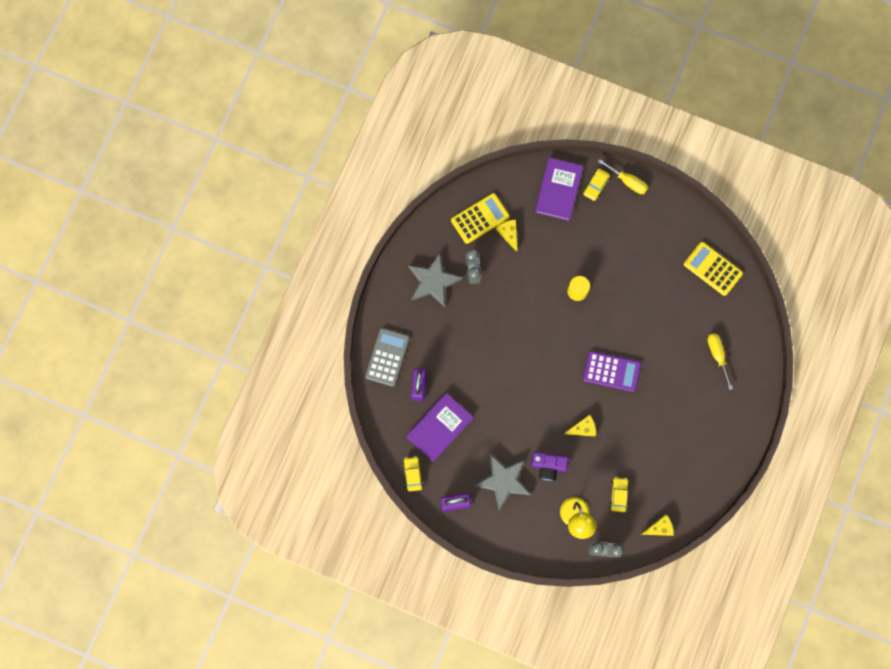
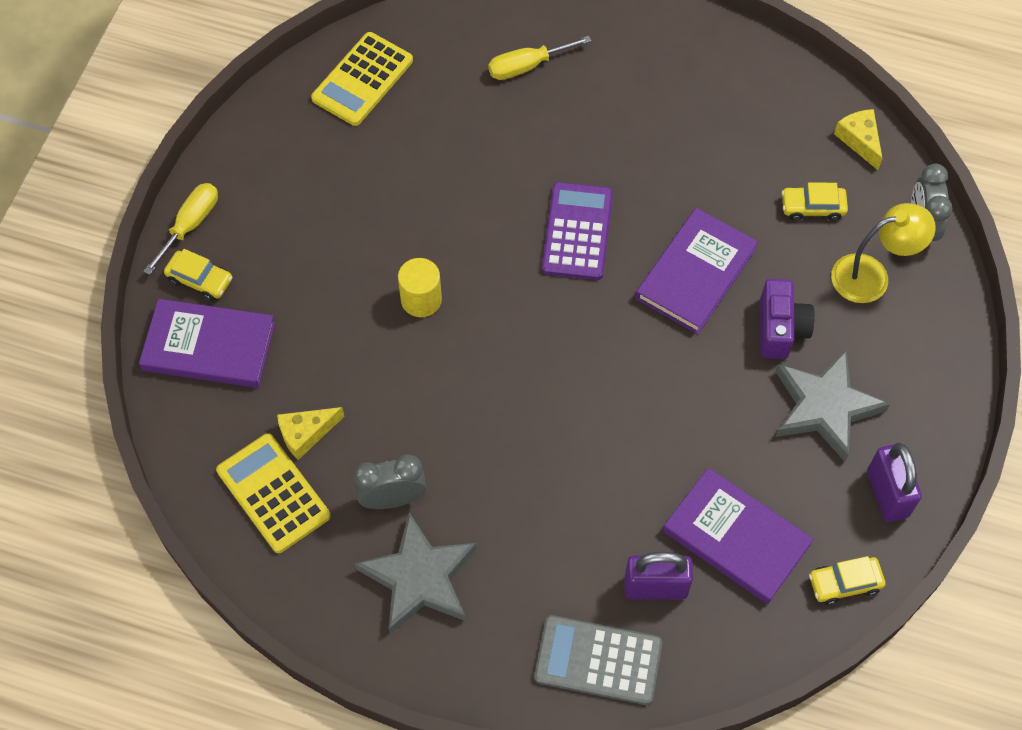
camera: 95 degrees left, 15 degrees down
yellow cheese [564,415,596,436] -> purple book [635,208,758,334]

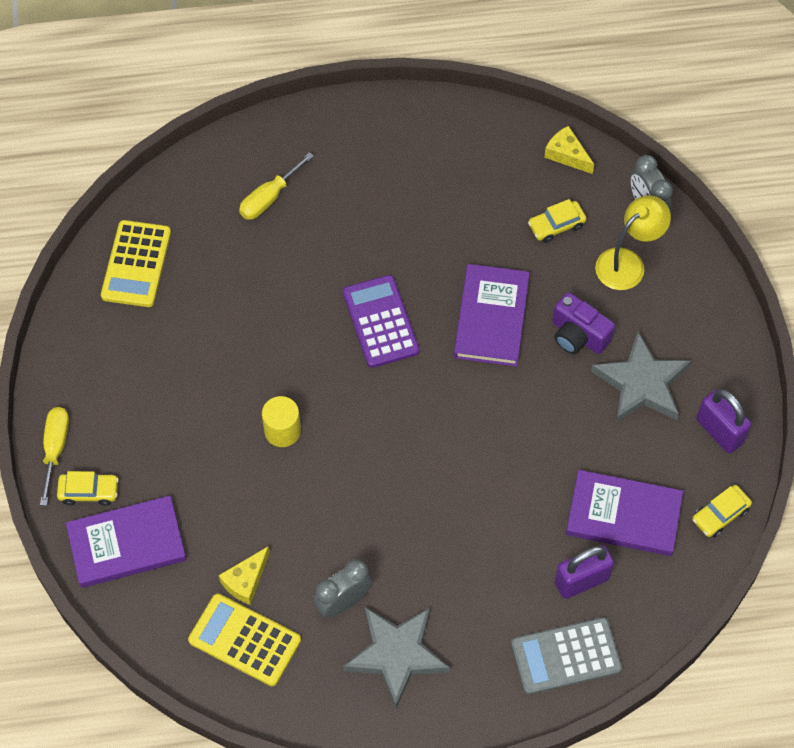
camera: 25 degrees left, 0 degrees up
purple camera [760,279,815,359] -> purple camera turned 150 degrees clockwise [552,292,615,354]

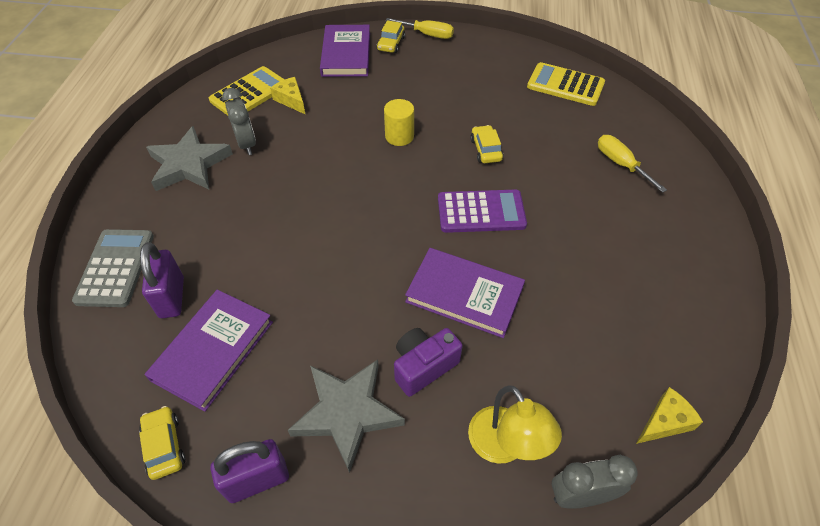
camera: 105 degrees right, 10 degrees down
yellow car [528,199,587,243] -> yellow car moved to [470,125,503,163]

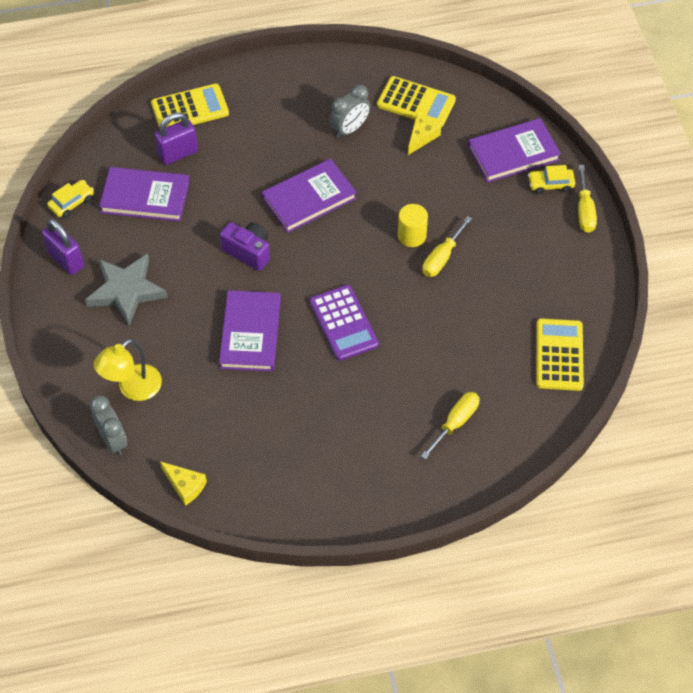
camera: 70 degrees right, 5 degrees up
grey calculator [72,229,154,307] -> yellow calculator [151,84,229,128]
grey star [146,126,233,191] -> none
purple camera [394,328,463,397] -> purple camera moved to [220,222,270,271]
yellow car [470,125,503,163] -> none
none -> purple book [262,159,357,233]
none -> yellow screwdriver [422,216,472,277]

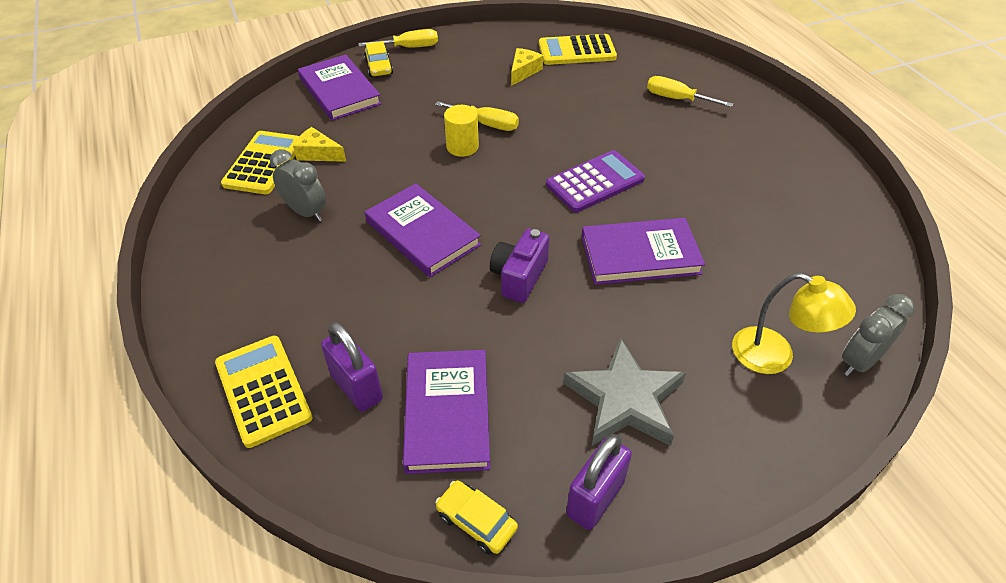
camera: 100 degrees left, 10 degrees down
yellow cheese [160,462,207,506] -> yellow cheese moved to [511,48,543,86]

